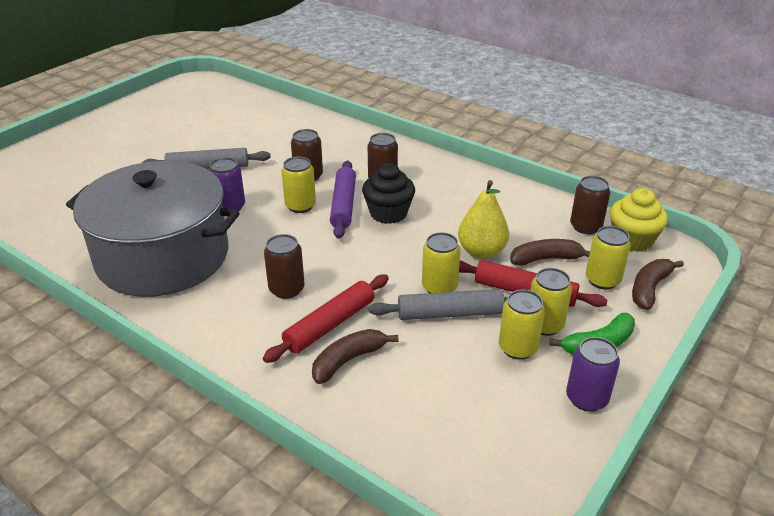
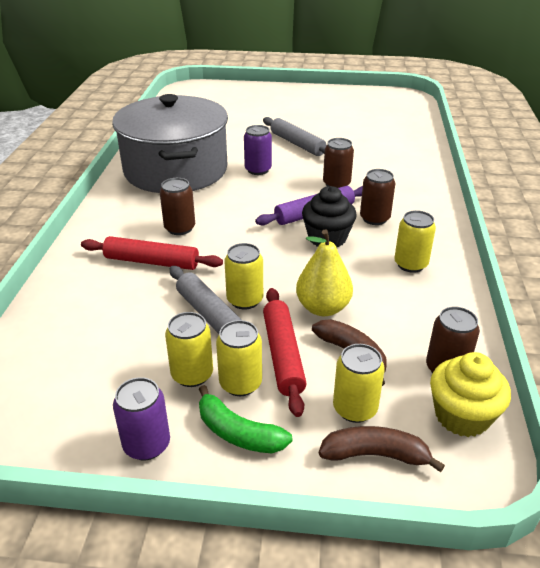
camera: 60 degrees right, 0 degrees up
yellow can [281,157,316,213] -> yellow can moved to [394,210,436,273]
brown banana [312,329,398,384] -> none

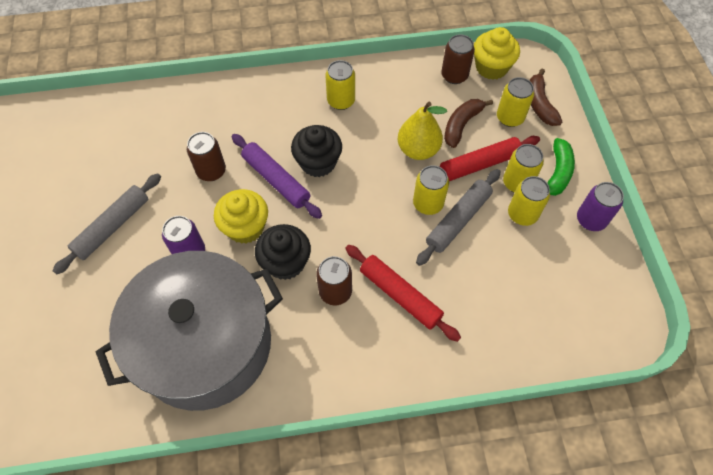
camera: 105 degrees left, 25 degrees up
red rolling pin [81,236,223,270] -> red rolling pin turned 45 degrees counterclockwise [345,245,461,342]
brown can [360,169,395,225] -> none
none -> yellow cupcake [214,189,268,244]
none -> black cupcake [255,224,311,280]

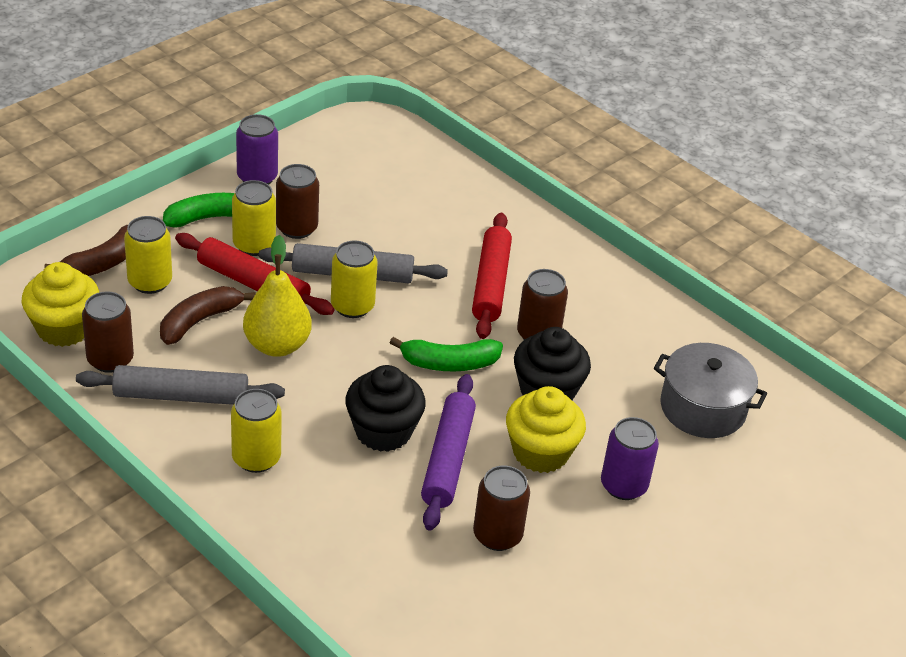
camera: 130 degrees left, 20 degrees down
grey rolling pin [53,173,161,275] -> grey rolling pin moved to [76,365,285,405]
grey pot [96,251,283,411] -> grey pot [654,343,767,438], size x0.49
brown banana [444,99,493,148] -> brown banana turned 135 degrees clockwise [160,286,256,345]
yellow can [508,176,550,226] -> brown can [276,164,319,239]
none -> green banana [390,337,503,371]

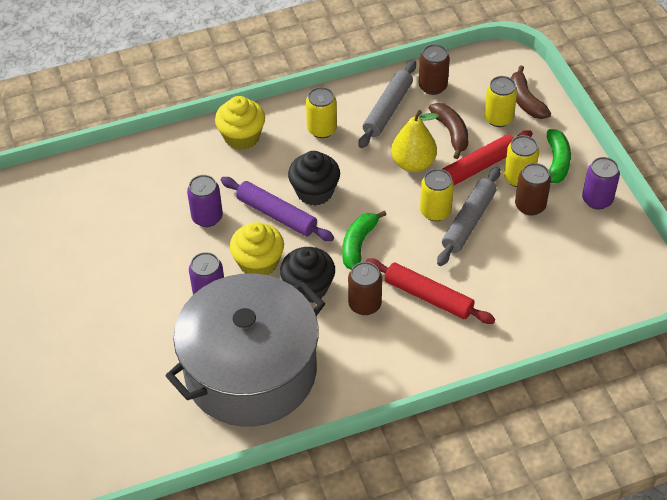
camera: 120 degrees right, 10 degrees up
yellow cupcake [22,262,99,347] -> yellow cupcake moved to [215,96,265,150]
brown can [473,465,530,551] -> purple can [187,175,223,227]
grey pot [654,343,767,438] -> grey pot [166,273,325,427], size x2.02

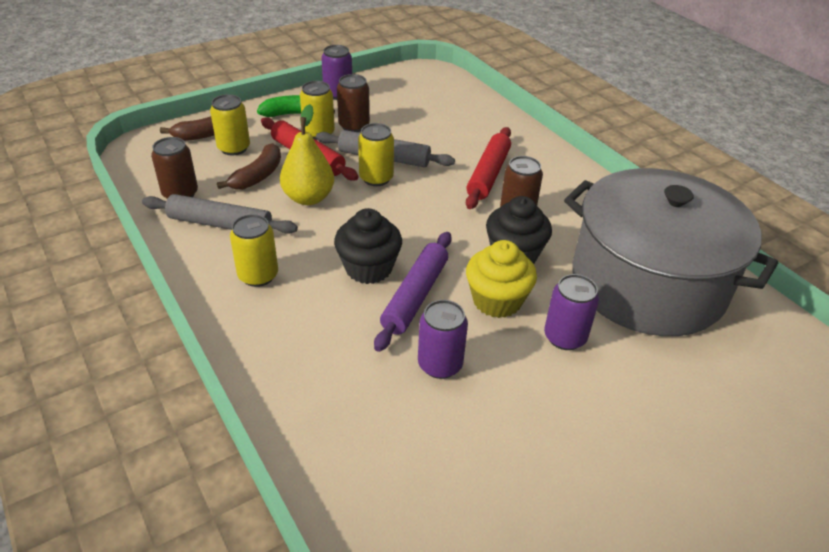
camera: 105 degrees left, 10 degrees down
yellow cupcake [215,96,265,150] -> none
green banana [342,210,387,269] -> none
brown banana [429,103,469,159] -> brown banana turned 150 degrees clockwise [217,143,281,190]

